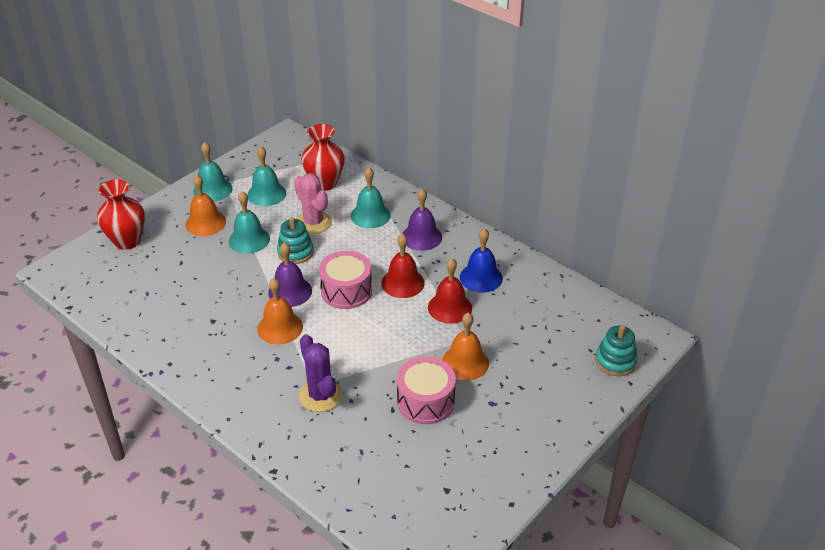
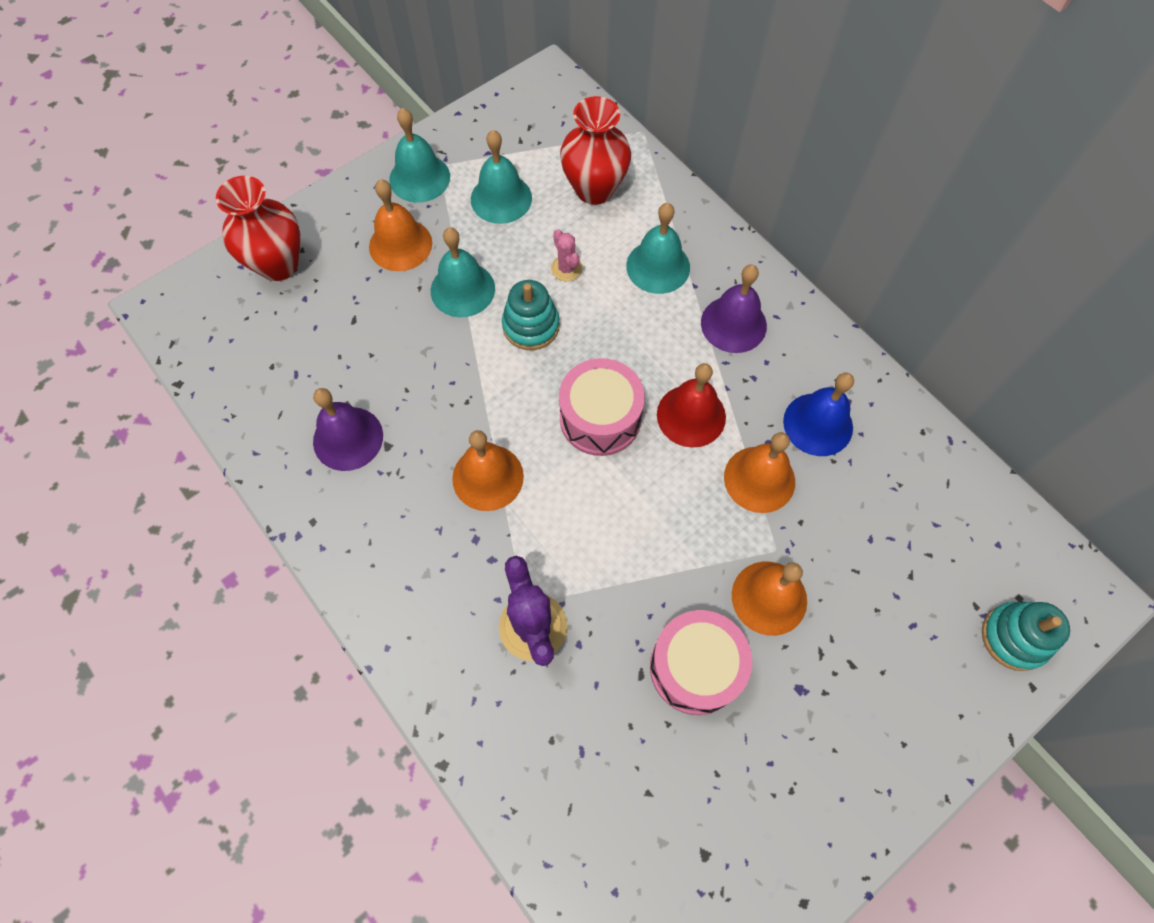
camera: 10 degrees right, 25 degrees up
purple bell [268,242,312,307] -> purple bell moved to [313,388,383,471]
pink cactus [294,173,332,234] -> pink cactus [551,229,582,281], size x0.55
red bell [428,258,472,324] -> orange bell [724,432,795,513]

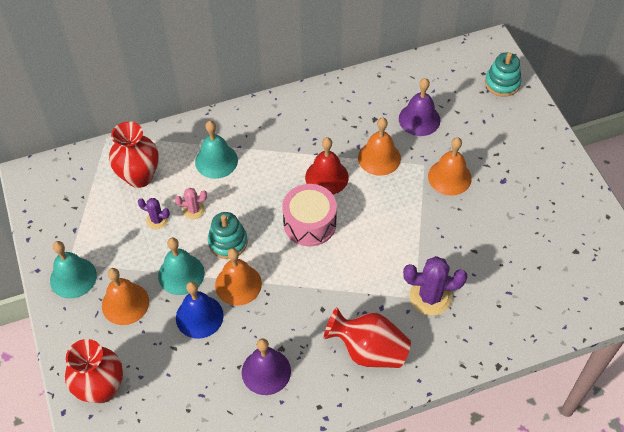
camera: 70 degrees left, 10 degrees down
orange bell [452,430,524,511] -> orange bell moved to [215,248,262,306]
turquoise bell [471,130,532,224] -> none
pink drum [650,610,752,715] -> none
purple bell [701,264,767,353] -> purple bell moved to [399,78,440,136]
blue bell [783,372,854,456] -> blue bell moved to [176,281,224,339]
none -> purple cactus [138,198,170,229]
none -> red vase [324,307,411,368]

